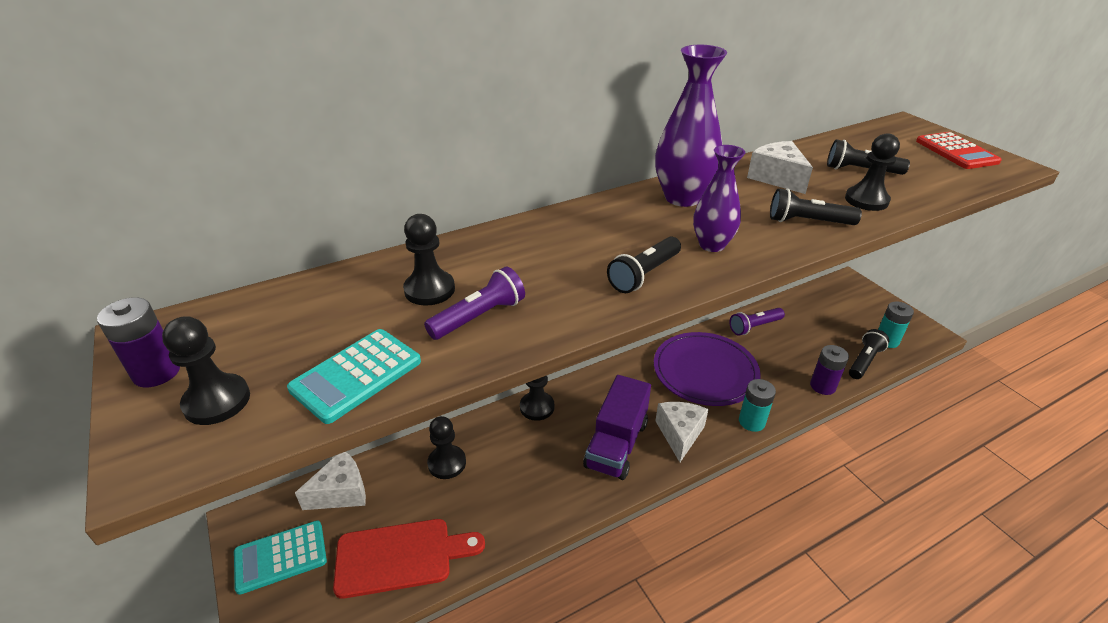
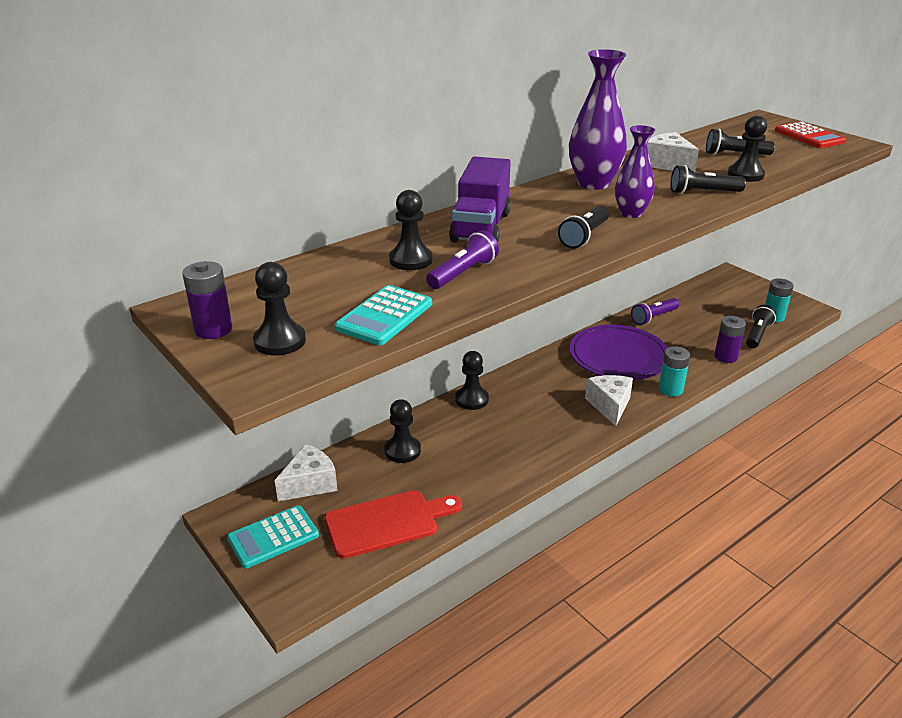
camera: 10 degrees left, 5 degrees down
purple truck [583,375,651,480] -> purple truck moved to [449,156,511,243]

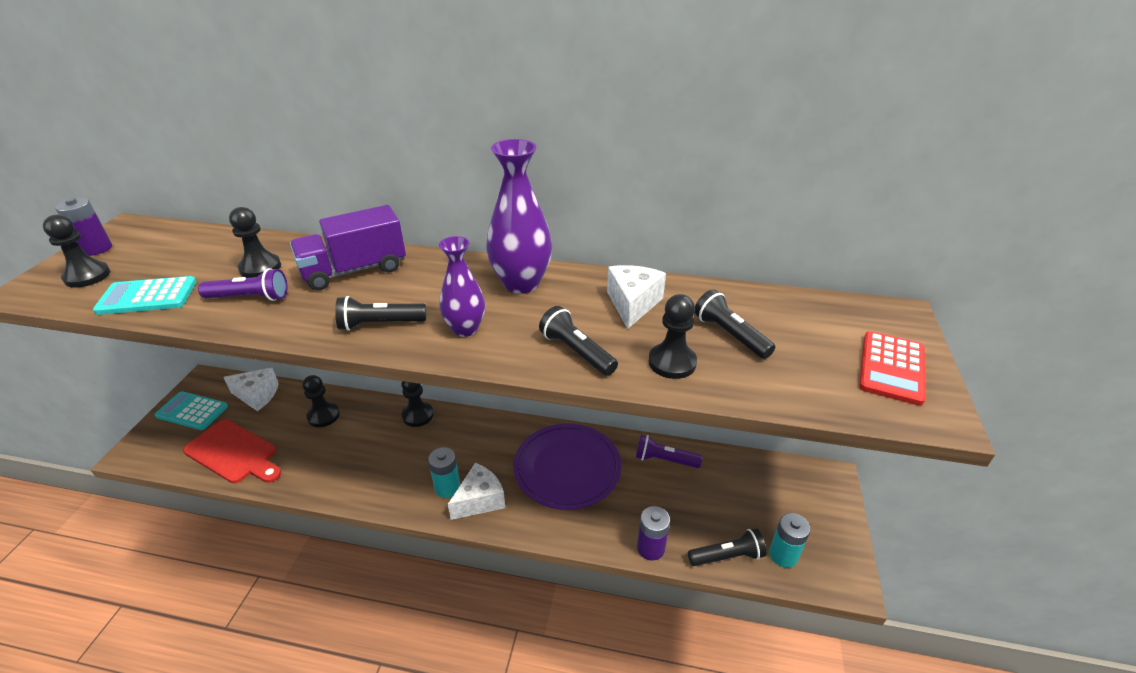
camera: 50 degrees right, 5 degrees up
turquoise battery [659,346,690,397] -> turquoise battery moved to [428,447,460,498]

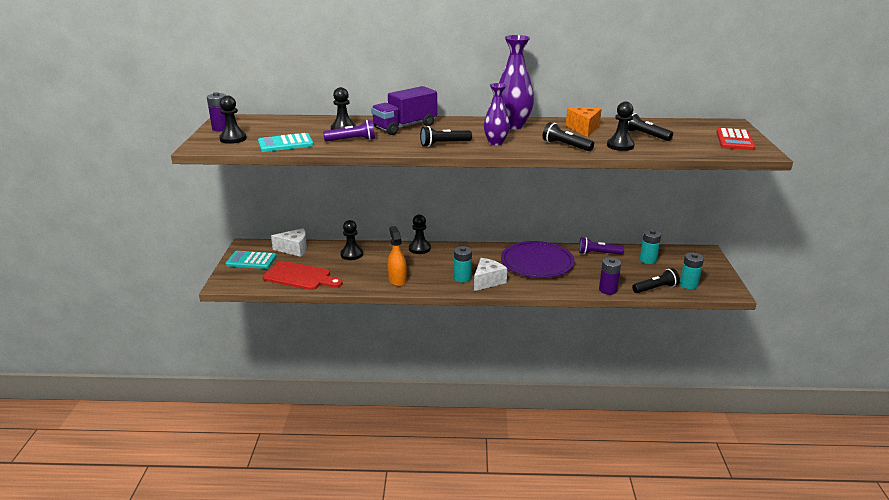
camera: 10 degrees left, 10 degrees down
white cheese [607,265,666,329] -> orange cheese [566,107,602,137]
none -> orange spray bottle [388,226,407,286]
none -> turquoise battery [640,229,661,264]

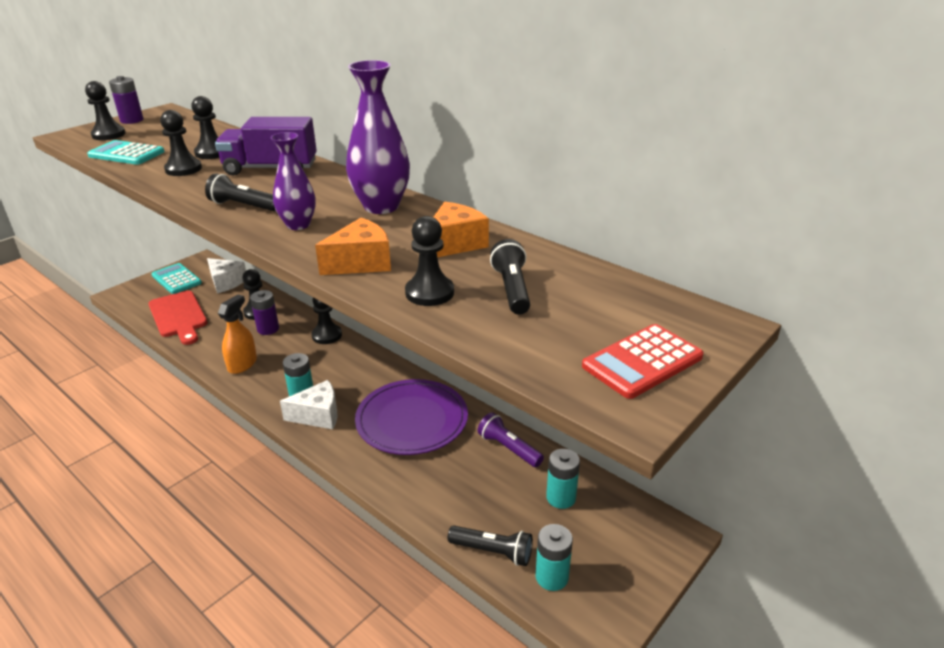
camera: 40 degrees right, 5 degrees up
purple flashlight [323,120,375,141] -> black pawn [160,110,202,176]
black flashlight [543,122,594,151] -> orange cheese [315,218,391,275]
purple battery [599,257,621,295] -> purple battery moved to [250,290,279,335]

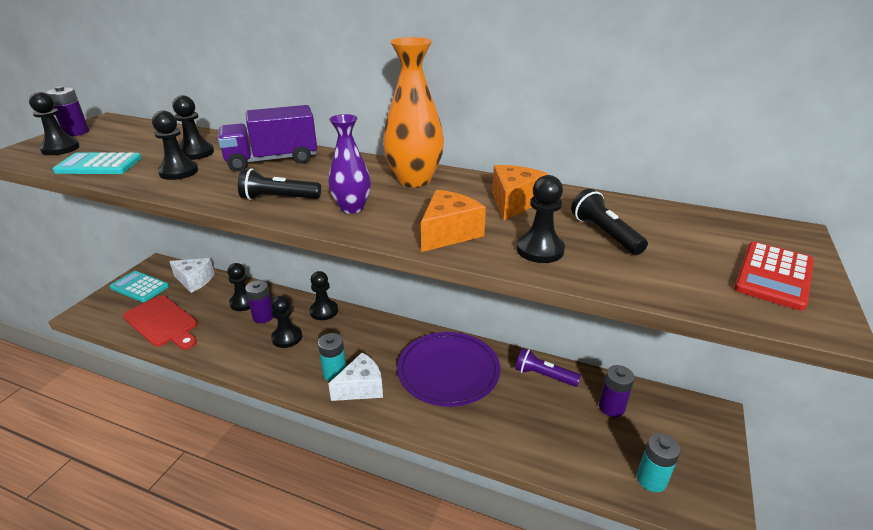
camera: 20 degrees left, 0 degrees up
orange spray bottle [218,294,257,374] -> none
purple vase [346,60,410,214] -> orange vase [383,37,444,187]
black flashlight [448,526,533,566] -> none
turquoise battery [546,449,580,509] -> purple battery [599,365,635,417]
none -> black pawn [271,296,302,348]

